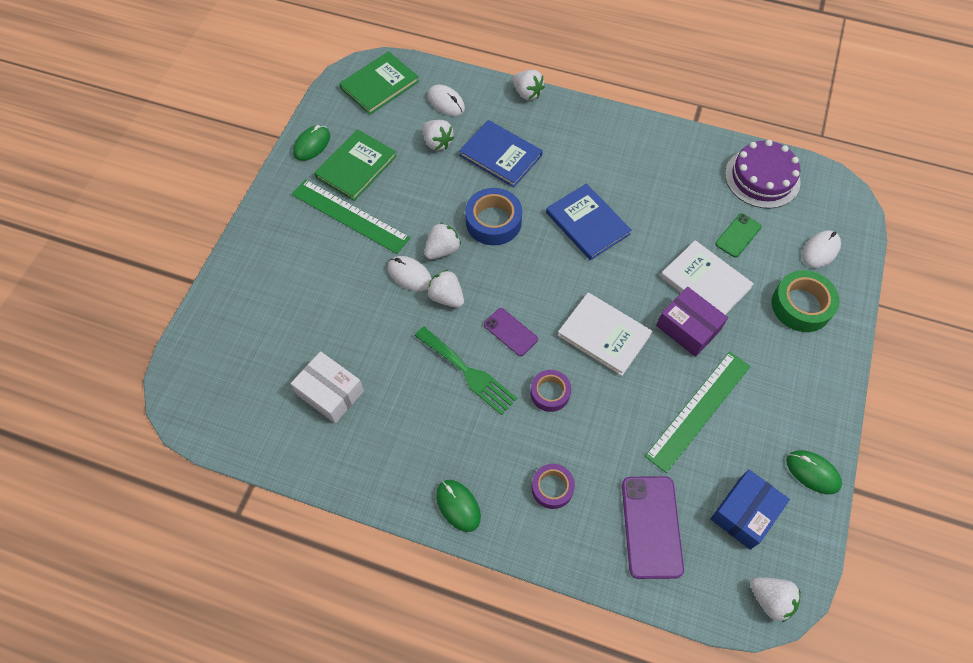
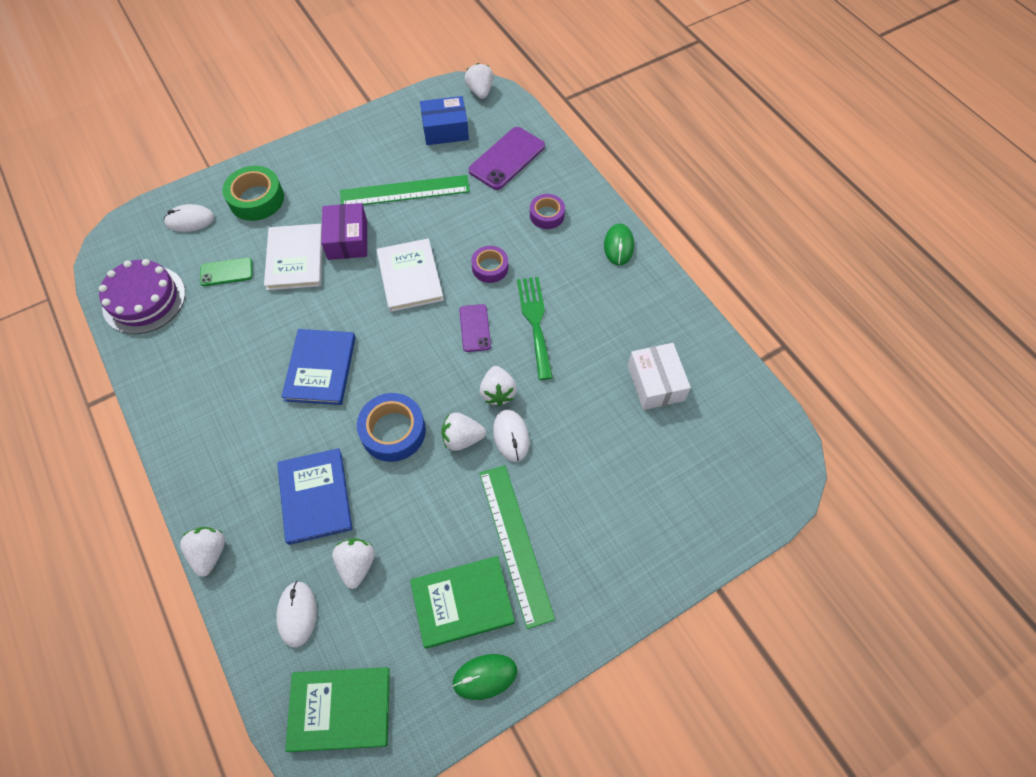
camera: 140 degrees left, 0 degrees up
green mouse [786,450,842,494] -> none

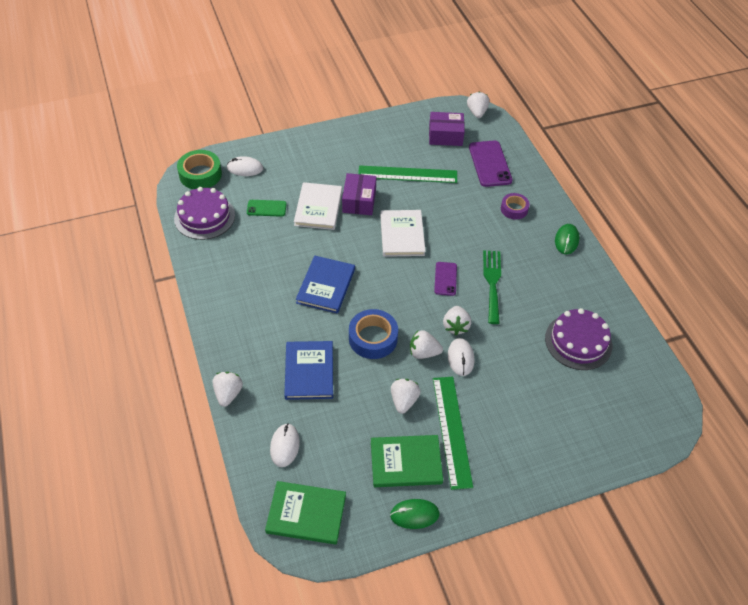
camera: 10 degrees right, 10 degrees down
green tape [222,166,284,221] -> green tape moved to [177,150,222,189]
white strawberry [332,538,375,589] -> white strawberry moved to [391,379,421,414]
blue box [420,96,469,145] -> purple box [429,112,465,146]
purple phone [469,127,545,190] -> purple phone turned 60 degrees counterclockwise [469,140,513,187]
purple tape [471,246,508,283] -> none
white box [628,343,691,410] -> purple cake [545,308,612,370]

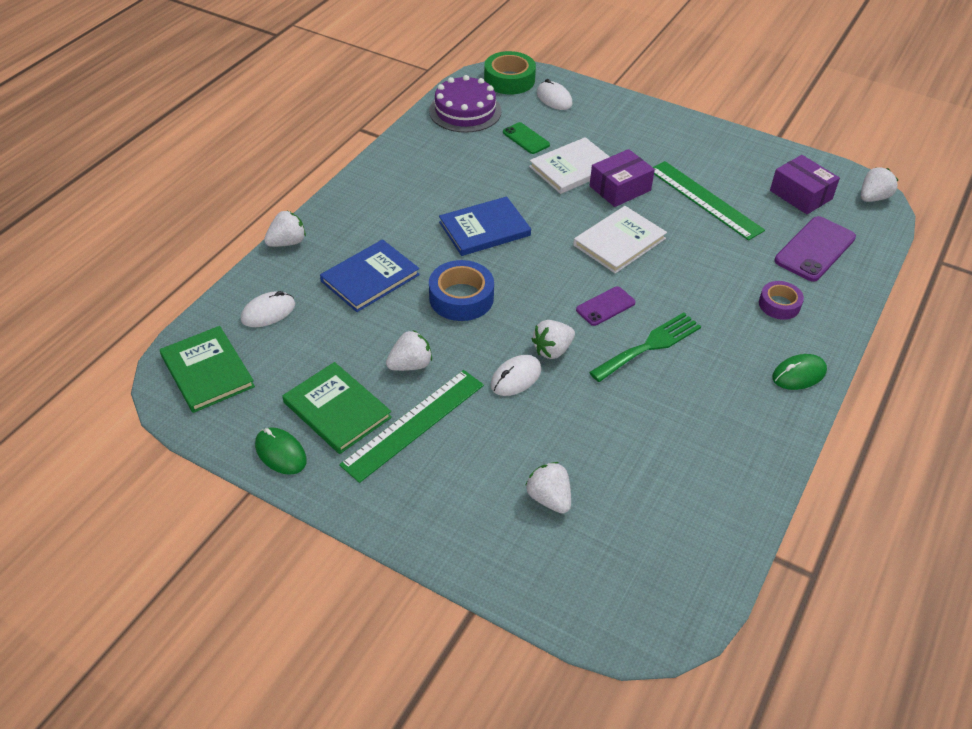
camera: 50 degrees right, 5 degrees down
white strawberry [410,330,443,359] -> white strawberry moved to [525,462,571,514]
purple cake [545,308,612,370] -> none

